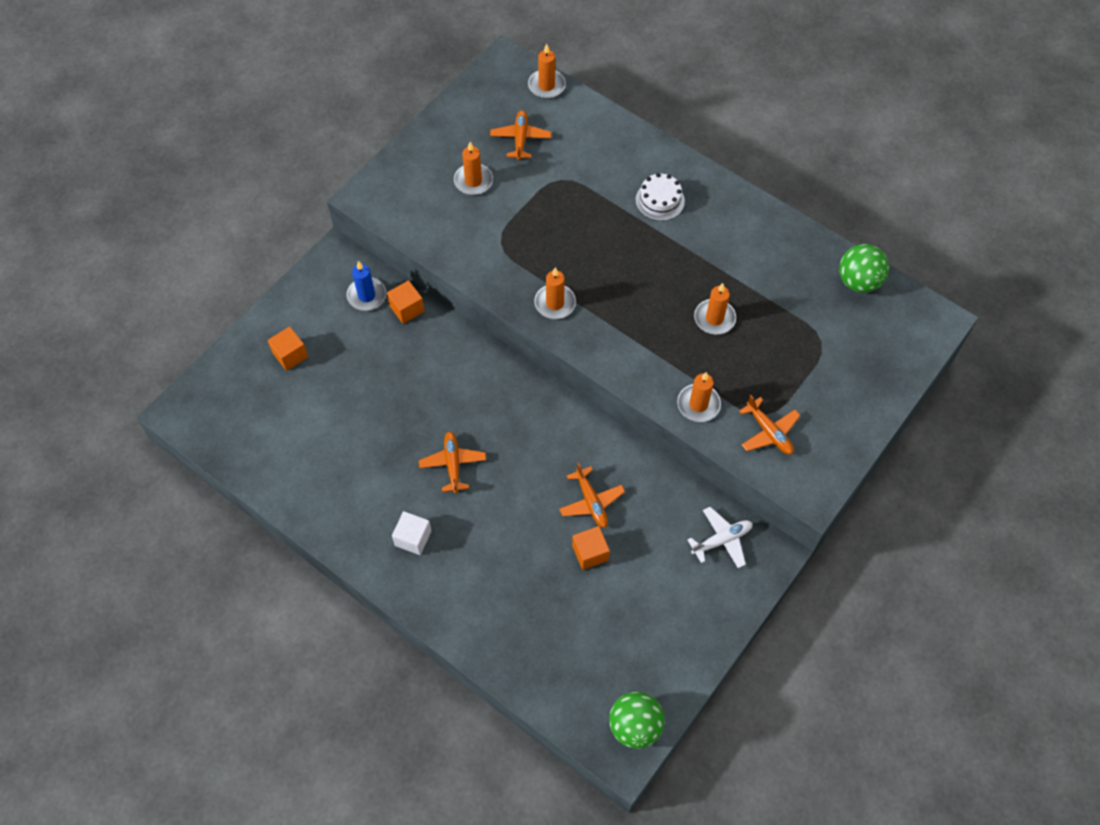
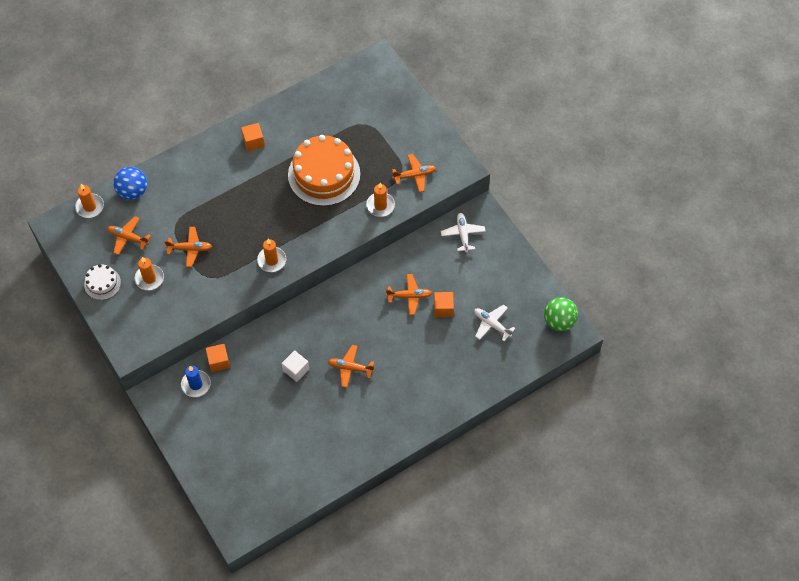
camera: 70 degrees left, 0 degrees up
orange cube [268,326,308,371] -> orange cube moved to [241,123,265,151]
white cube [392,511,432,555] -> white cube moved to [282,350,309,382]
white cake [635,173,685,221] -> white cake moved to [84,264,121,300]
orange candle [694,283,736,334] -> orange cake [288,135,360,206]
green ball [839,244,889,293] -> none
none -> blue ball [113,167,147,200]
none -> orange plane [164,227,212,267]
none -> white plane [474,305,516,341]

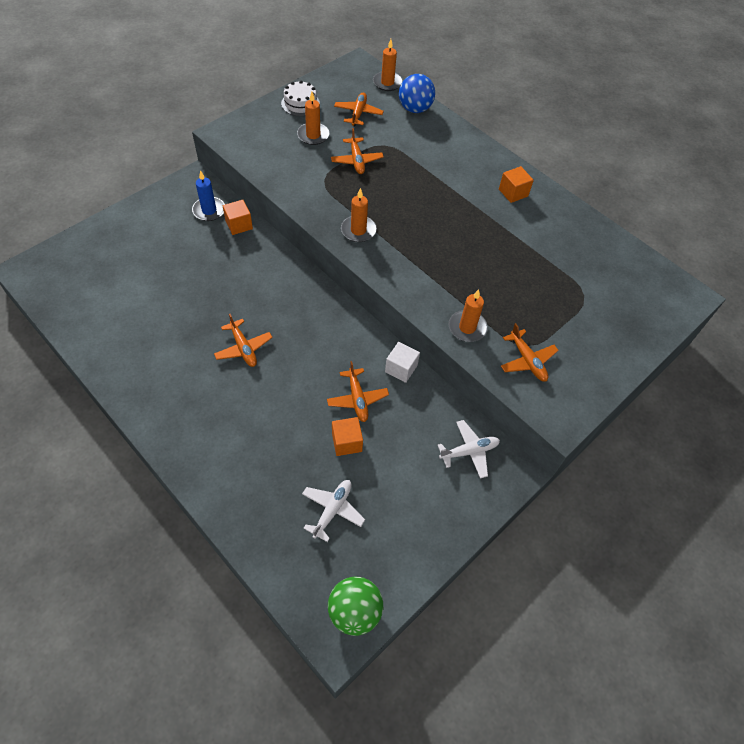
camera: 75 degrees right, 5 degrees down
white cube [282,350,309,382] -> white cube moved to [385,342,420,383]
orange cake [288,135,360,206] -> none
orange plane [328,345,374,388] -> orange plane turned 150 degrees clockwise [214,314,273,367]

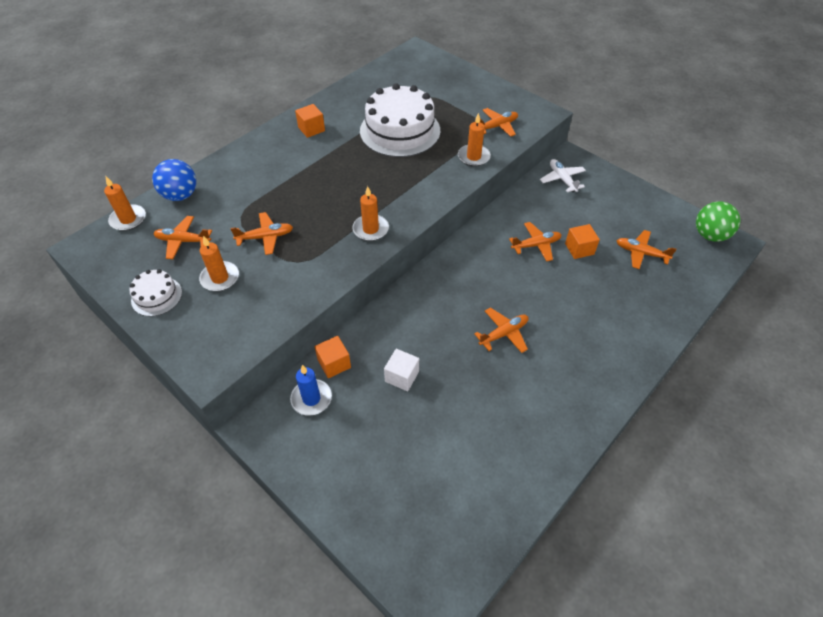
camera: 90 degrees left, 5 degrees down
white plane [302,480,365,542] -> orange plane [616,230,677,269]
white cube [385,342,420,383] -> white cube moved to [384,349,419,391]
none -> white cake [360,83,440,157]

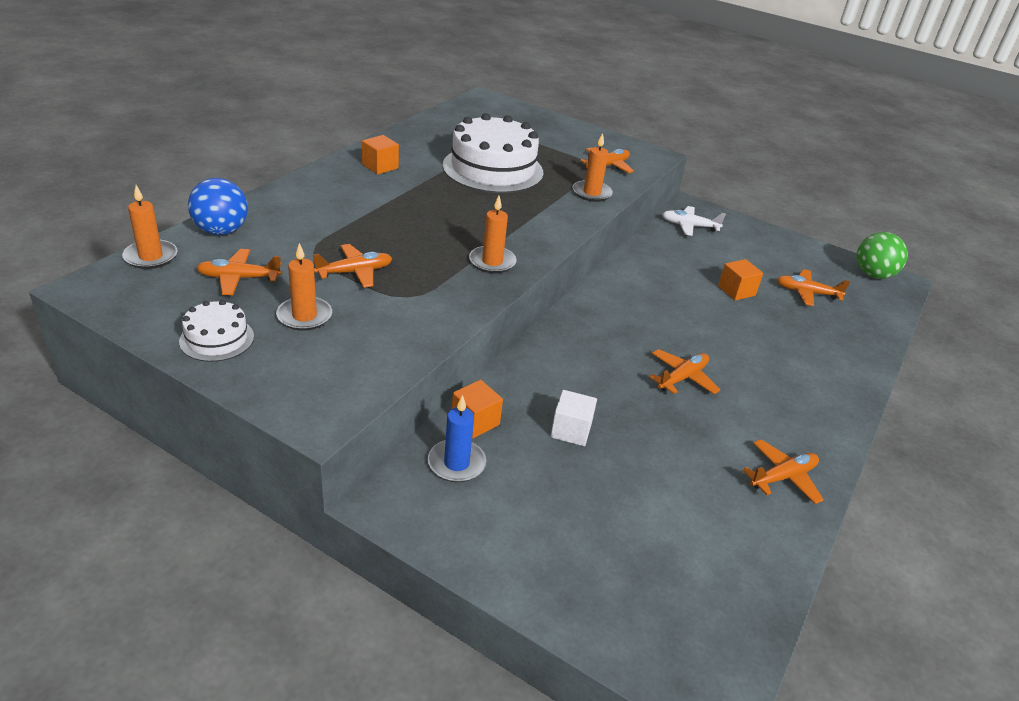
camera: 15 degrees left, 15 degrees down
orange plane [509,222,561,261] -> orange plane moved to [742,439,824,504]
white plane [540,159,586,192] -> white plane turned 45 degrees counterclockwise [662,206,726,236]

